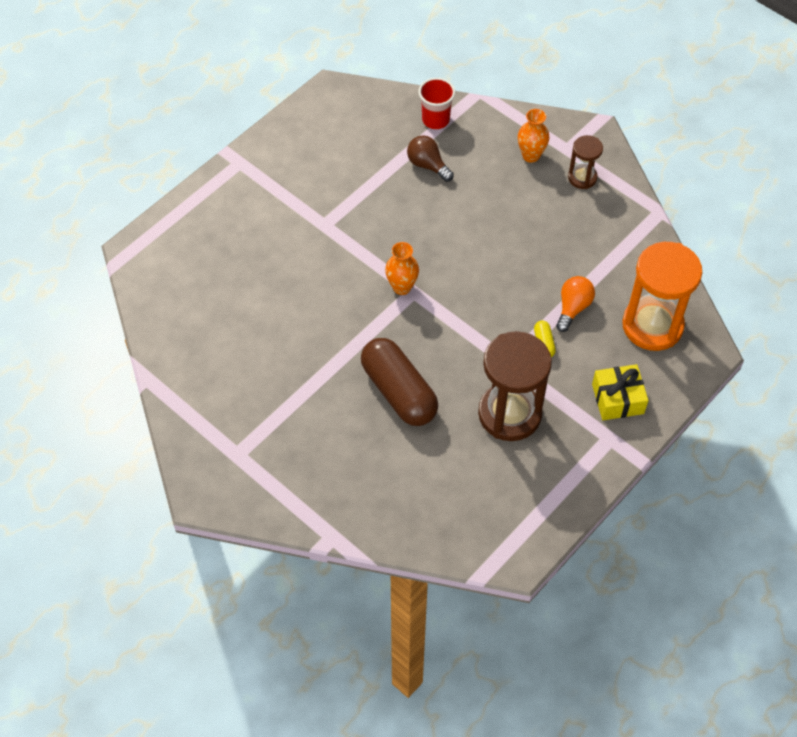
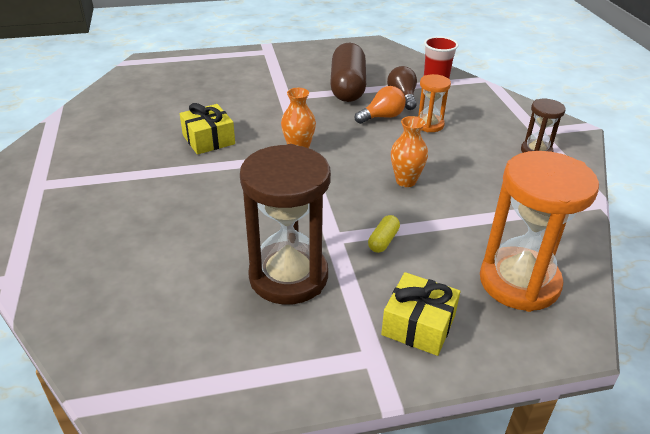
camera: 35 degrees right, 20 degrees down
brown capsule [361,338,438,426] -> brown capsule moved to [330,43,366,102]
orange vase [518,109,549,163] -> orange vase moved to [391,116,428,187]
orange light bulb [556,276,595,332] -> orange light bulb moved to [354,86,406,124]
none -> yellow gift [180,103,235,155]
none -> orange hourglass [418,74,451,132]

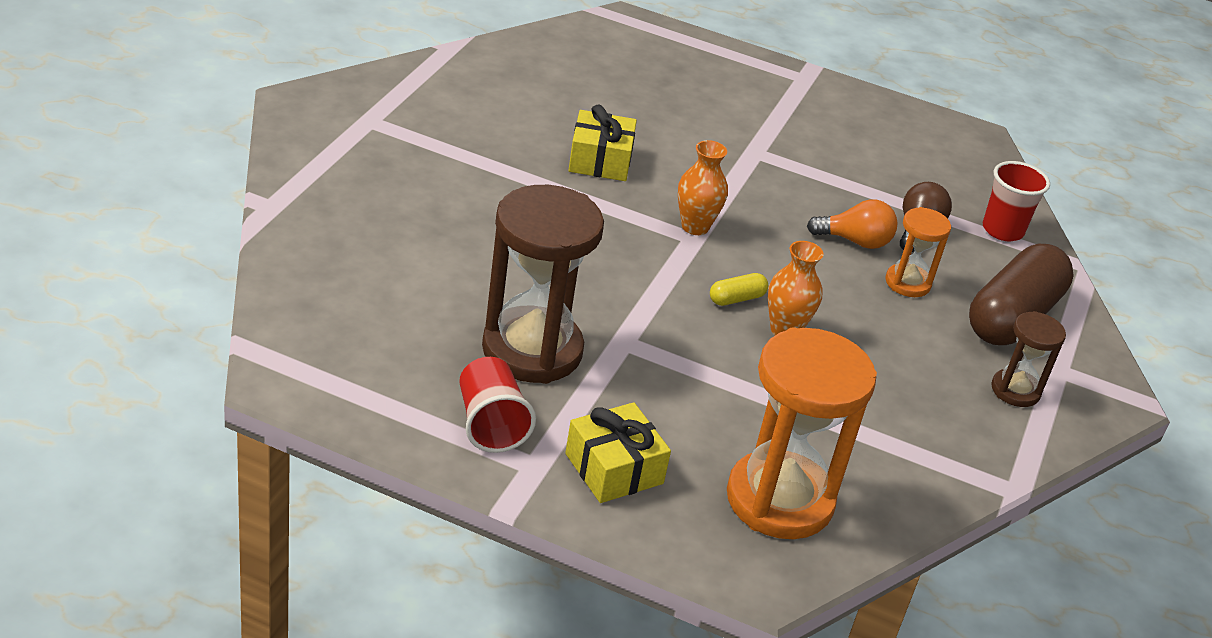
camera: 30 degrees right, 0 degrees up
brown capsule [330,43,366,102] -> brown capsule moved to [969,244,1074,345]
yellow capsule [368,215,400,253] -> yellow capsule moved to [710,273,768,306]
none -> red cup [459,357,536,453]

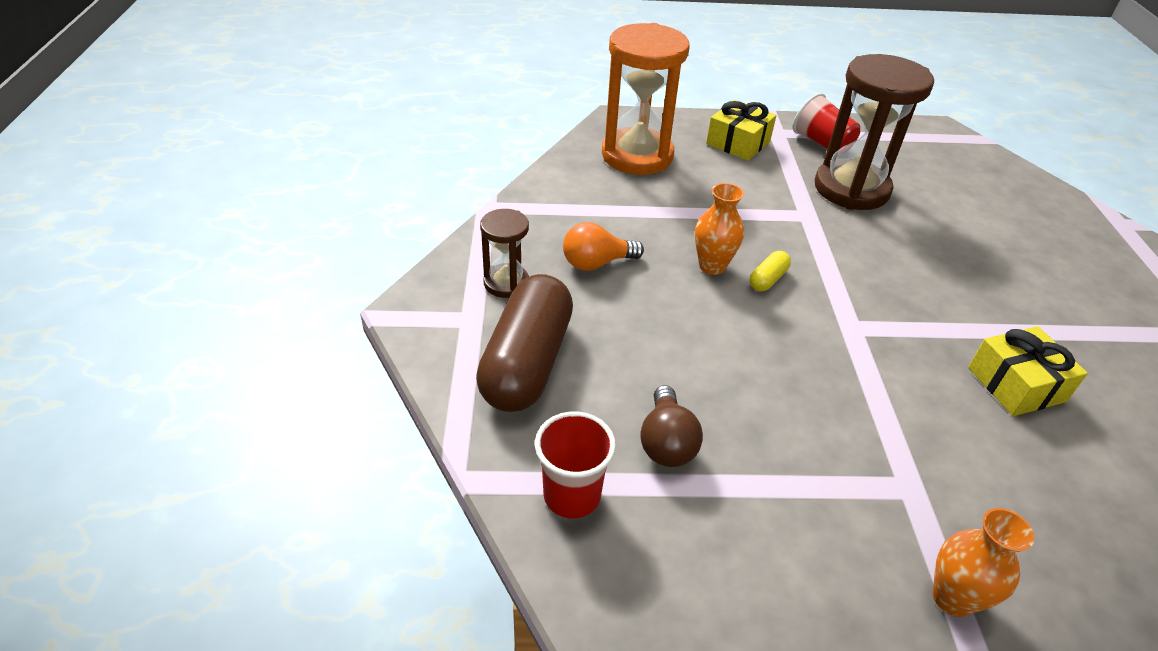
camera: 160 degrees right, 5 degrees up
orange vase [678,140,728,235] -> orange vase moved to [933,508,1035,617]
orange light bulb [807,199,898,249] -> orange light bulb moved to [563,222,644,271]
orange hourglass [885,207,951,297] -> none

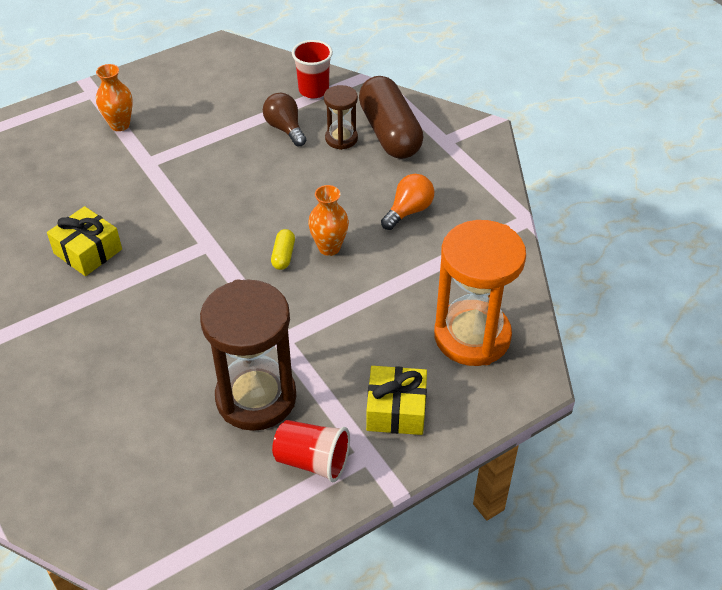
camera: 150 degrees right, 5 degrees up
brown hourglass [480,209,529,298] -> brown hourglass moved to [324,85,358,150]

